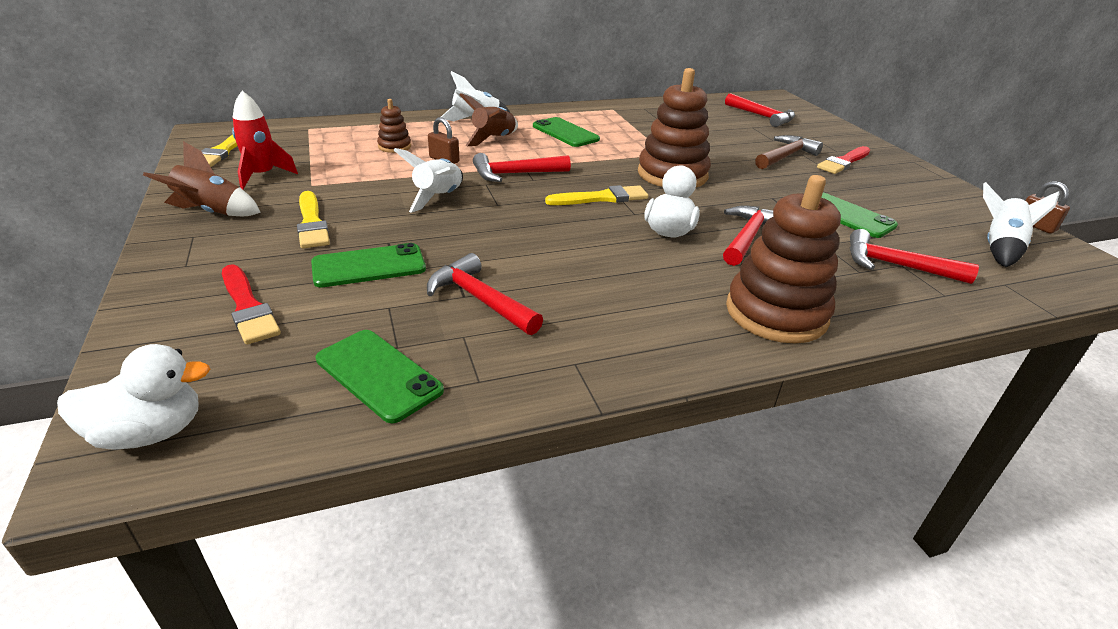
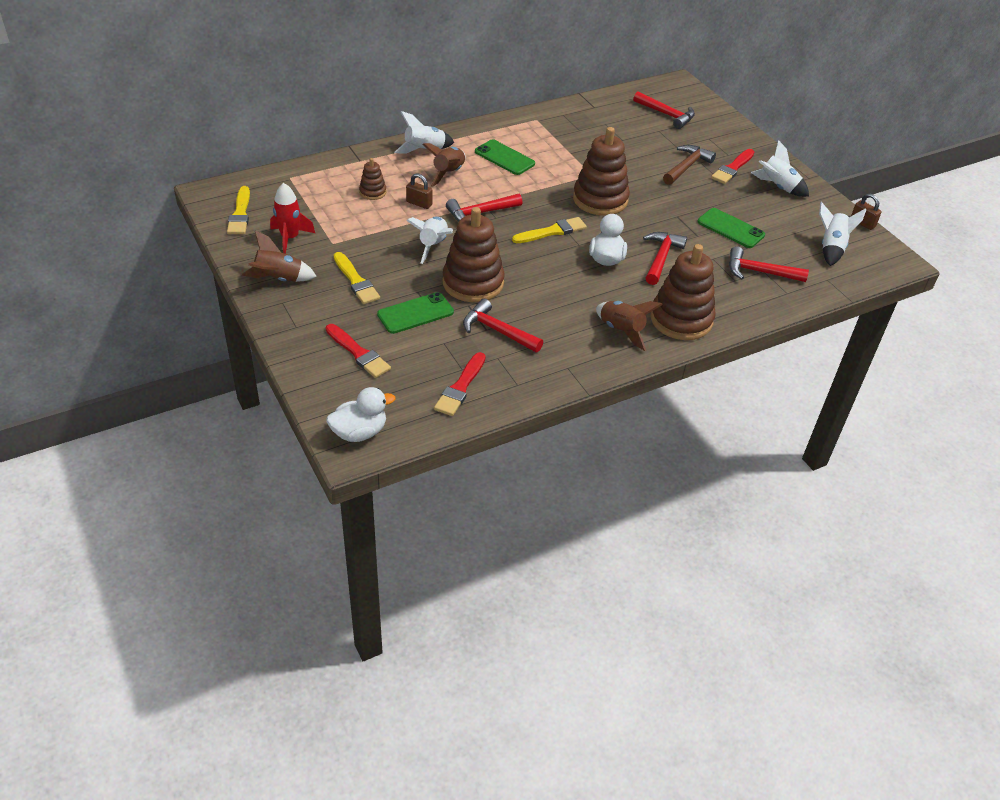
camera: 10 degrees left, 10 degrees up
green phone [316,330,444,423] -> red brush [434,352,486,416]
none -> brown stacking toy [442,207,505,302]
none -> brown rocket [596,301,663,351]
none -> white rocket [751,140,809,197]

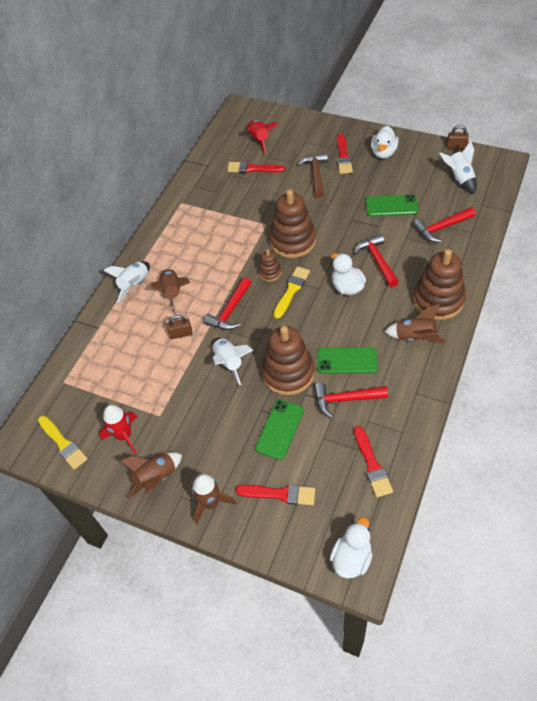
camera: 30 degrees left, 10 degrees up
yellow brush [334,252,380,304] -> none
brown stacking toy [359,158,386,200] -> brown stacking toy moved to [258,250,281,282]
green phone [475,139,535,175] -> green phone moved to [317,347,377,374]
red hammer [633,91,695,129] -> red rocket [246,120,279,154]
white rocket [751,140,809,197] -> white duck [371,126,399,159]
none -> brown rocket [192,474,236,525]
none -> red brush [227,161,285,173]

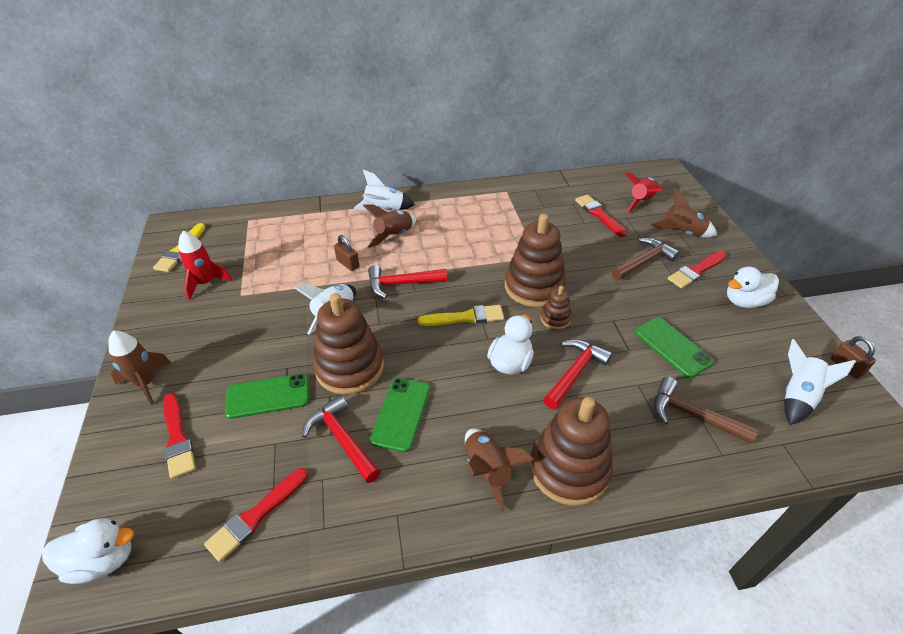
camera: 50 degrees right, 10 degrees down
brown rocket [120,452,182,498] -> brown rocket moved to [651,188,717,238]
brown stacking toy [258,250,281,282] -> brown stacking toy moved to [540,286,572,330]
green phone [317,347,377,374] -> green phone turned 45 degrees clockwise [370,378,430,452]
red hammer [413,207,476,243] -> brown hammer [654,377,758,444]

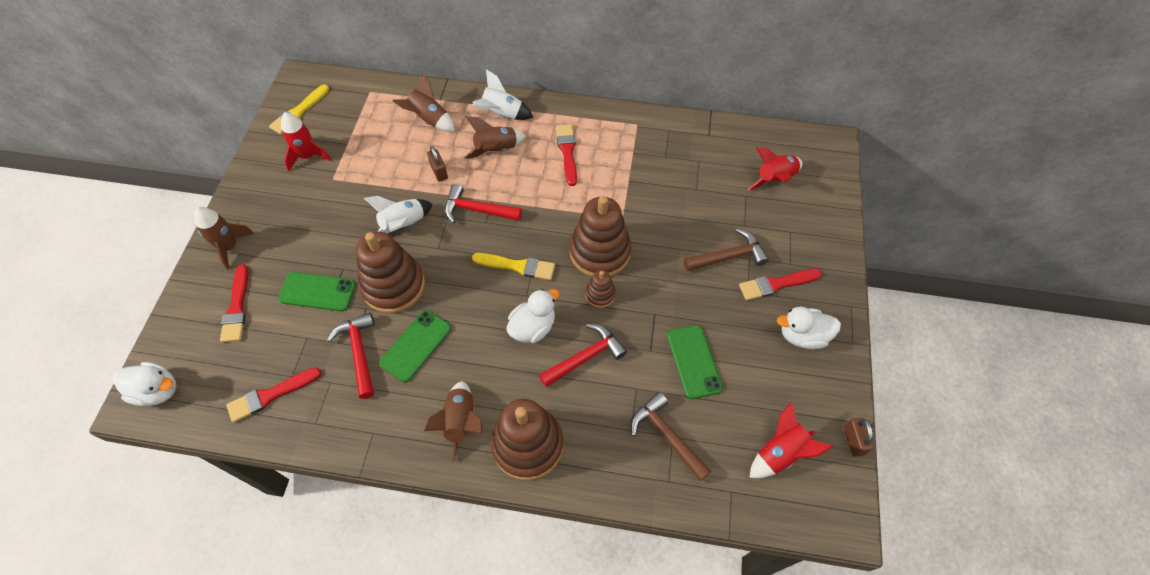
camera: 20 degrees right, 15 degrees up
red brush [575,195,627,237] -> red brush moved to [556,124,577,186]
brown rocket [651,188,717,238] -> brown rocket moved to [392,72,455,132]
white rocket [784,339,856,425] -> red rocket [749,402,833,478]

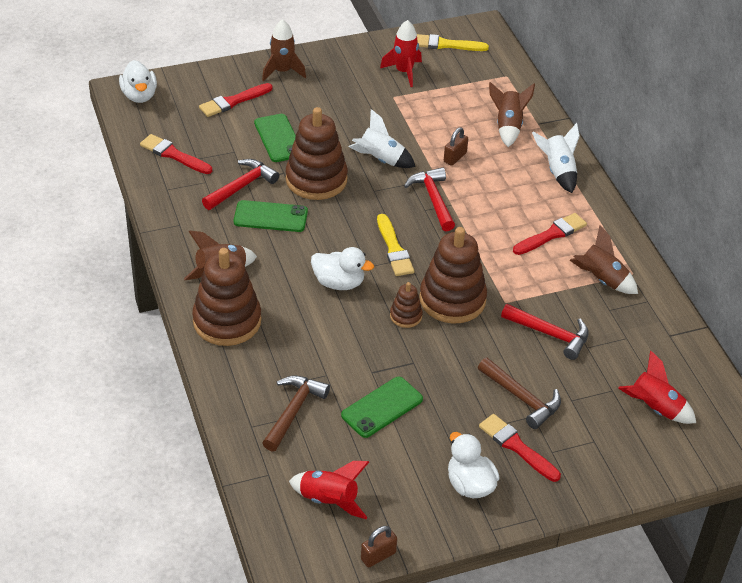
camera: 60 degrees right, 15 degrees down
brown rocket [465,116,526,159] -> brown rocket moved to [570,225,638,294]
red hammer [539,324,627,387] -> red hammer moved to [501,304,589,360]

